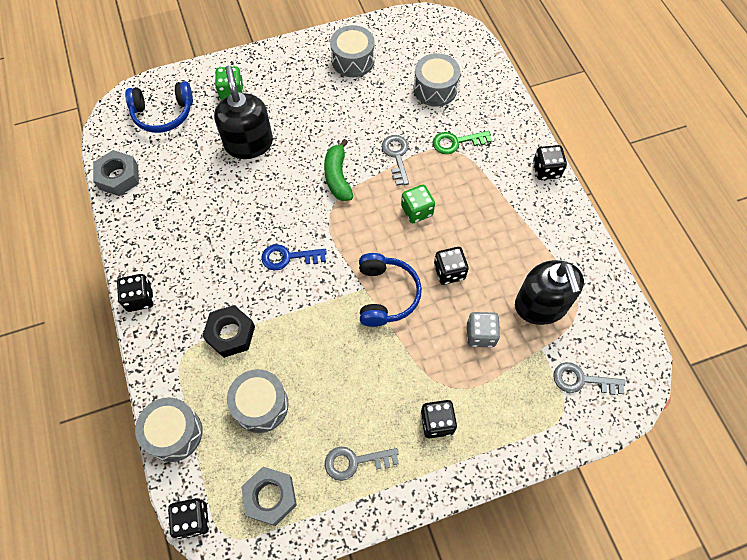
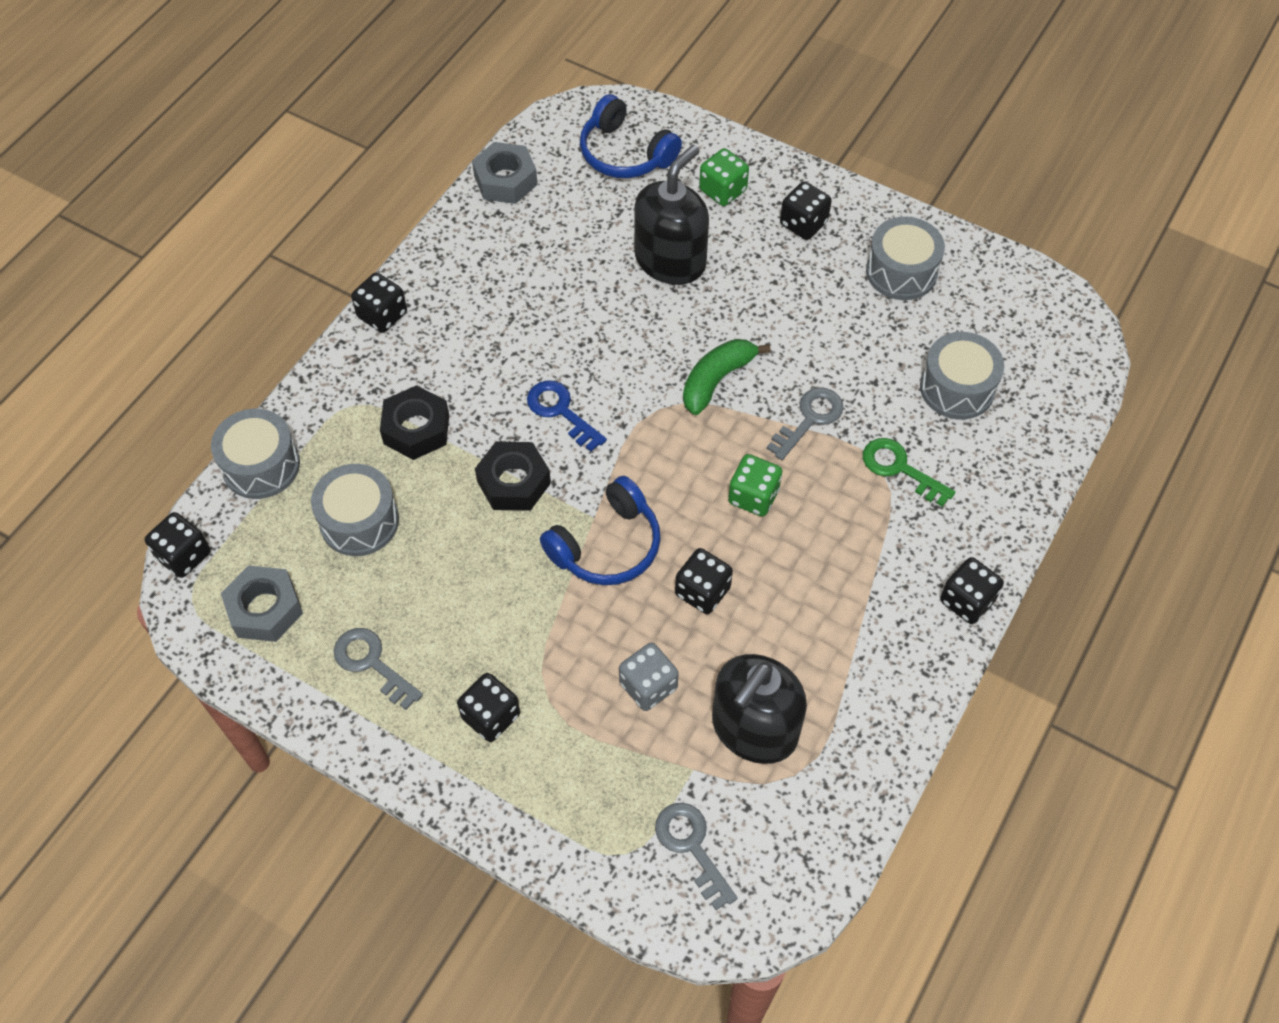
camera: 50 degrees right, 5 degrees down
none -> black nut [475,442,551,511]
none -> black dice [780,181,832,240]

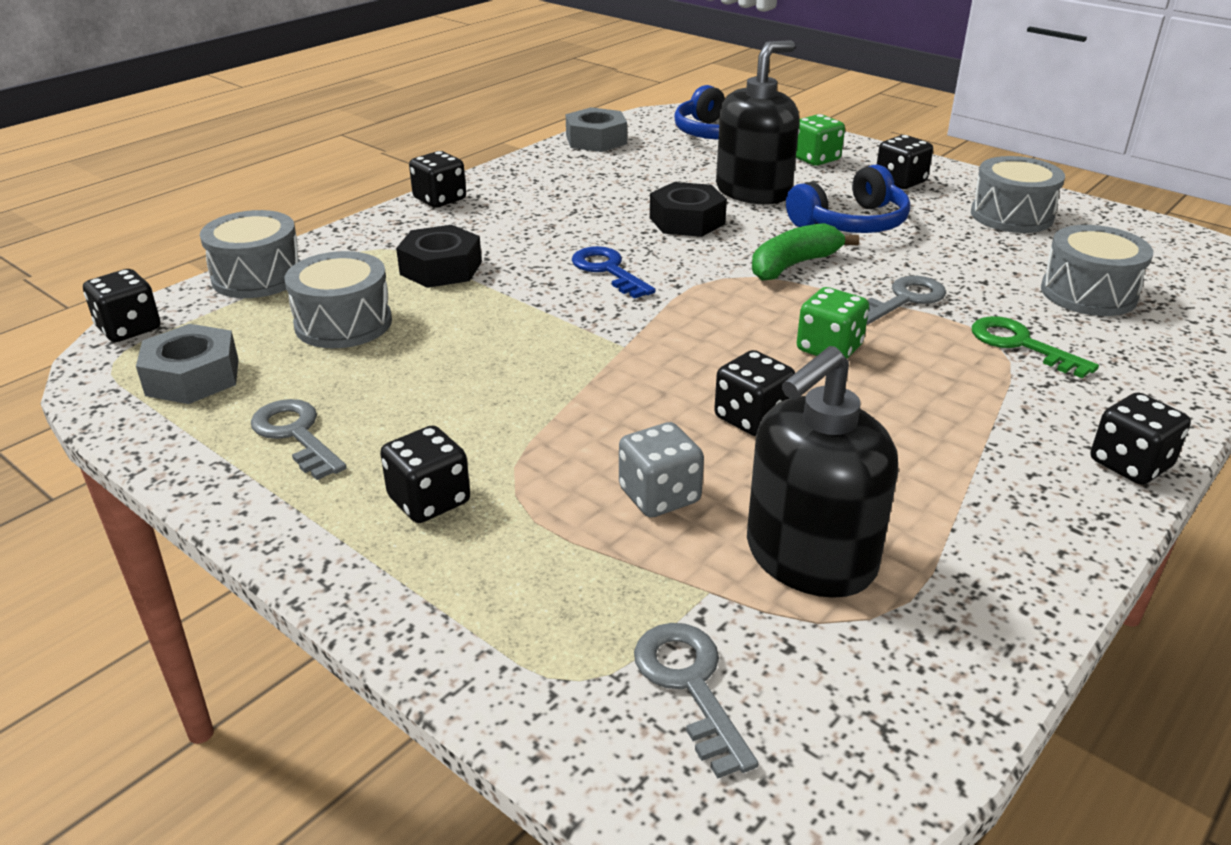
camera: 10 degrees right, 25 degrees down
black nut [475,442,551,511] -> black nut moved to [650,182,727,237]
blue headphones [540,476,661,585] -> blue headphones moved to [786,165,911,233]

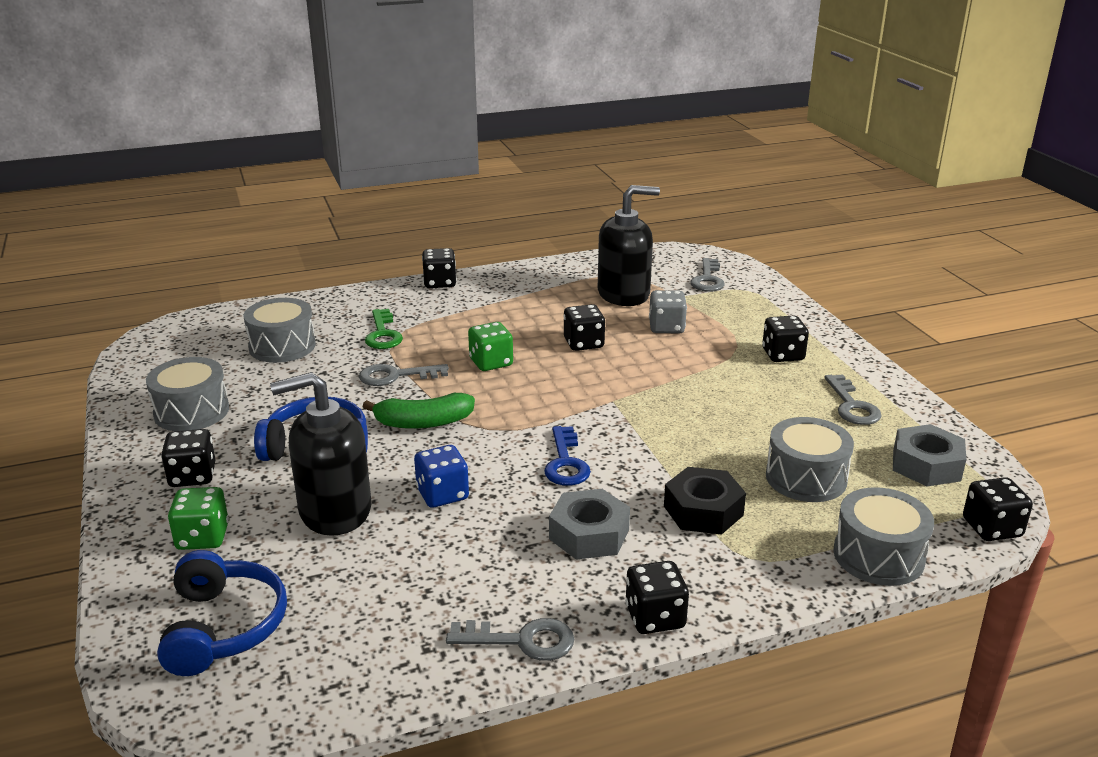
camera: 150 degrees left, 5 degrees down
grey nut [566,107,627,152] -> grey nut moved to [549,489,630,560]
black nut [650,182,727,237] -> blue dice [414,445,469,508]
none -> grey key [446,618,574,661]

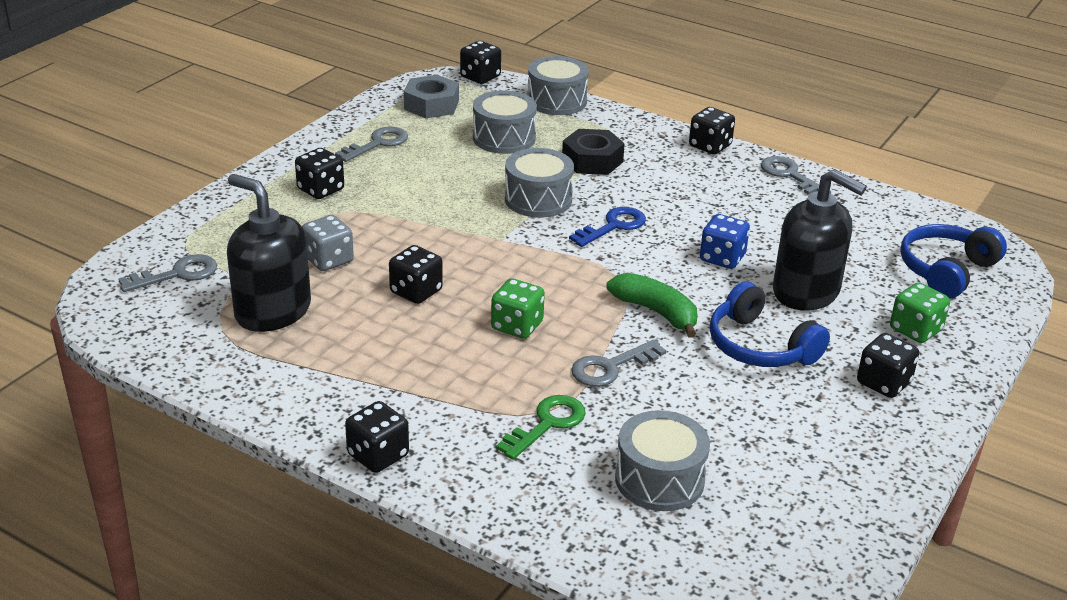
camera: 130 degrees left, 5 degrees up
grey drum [146,357,229,431] -> grey drum moved to [505,148,574,217]
grey key [359,364,449,386] -> grey key turned 105 degrees clockwise [571,340,666,387]
grey nut [549,489,630,560] -> none

